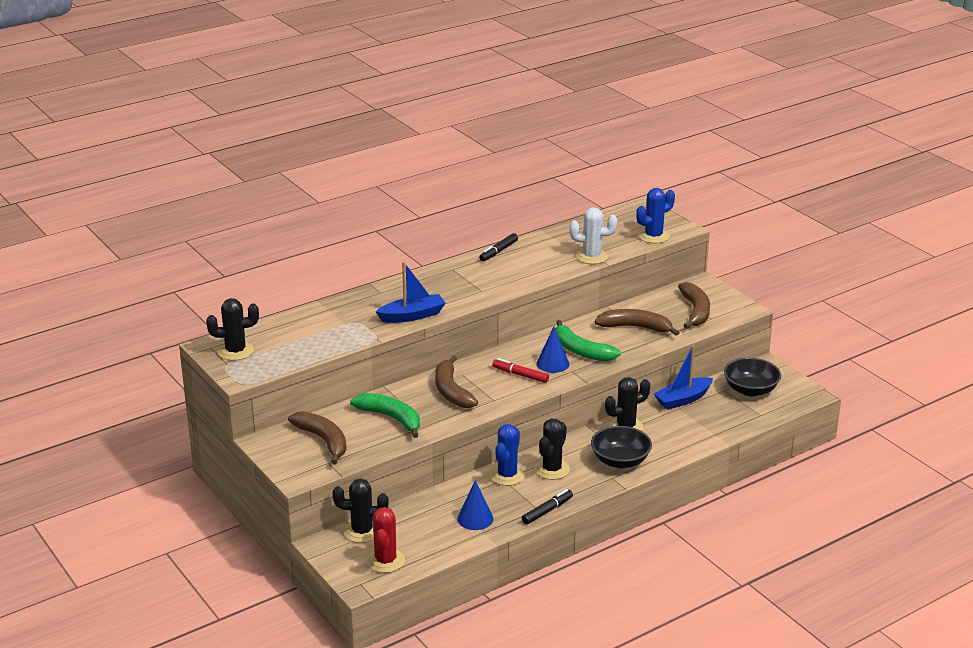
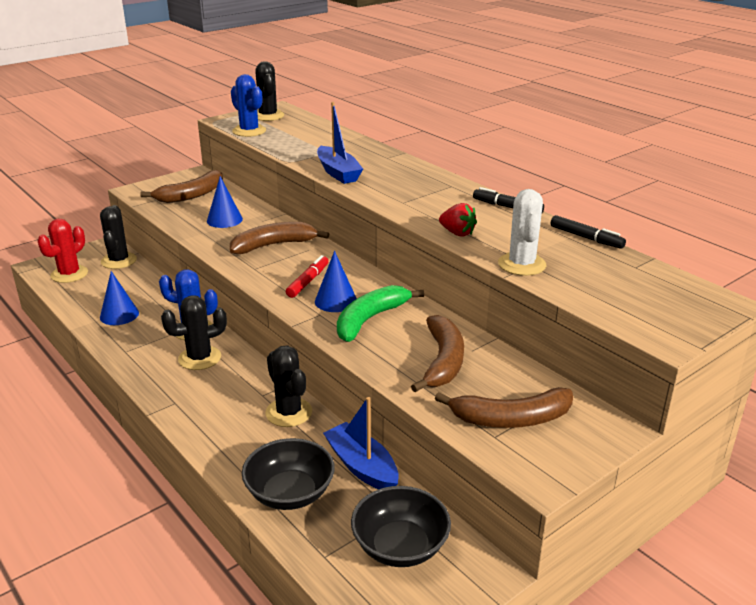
camera: 85 degrees right, 0 degrees up
green banana [350,393,420,438] -> blue cone [207,176,243,228]
red cactus [367,507,405,573] -> red cactus turned 60 degrees counterclockwise [37,219,88,283]
black marker [522,489,573,524] -> black marker moved to [551,215,626,249]
black cactus [534,419,570,480] -> black cactus turned 45 degrees counterclockwise [161,295,227,370]
black bowl [591,426,652,468] -> black bowl moved to [242,438,335,510]
blue cactus [636,188,675,243] -> blue cactus moved to [231,74,266,137]
none -> red strawberry [439,203,477,237]

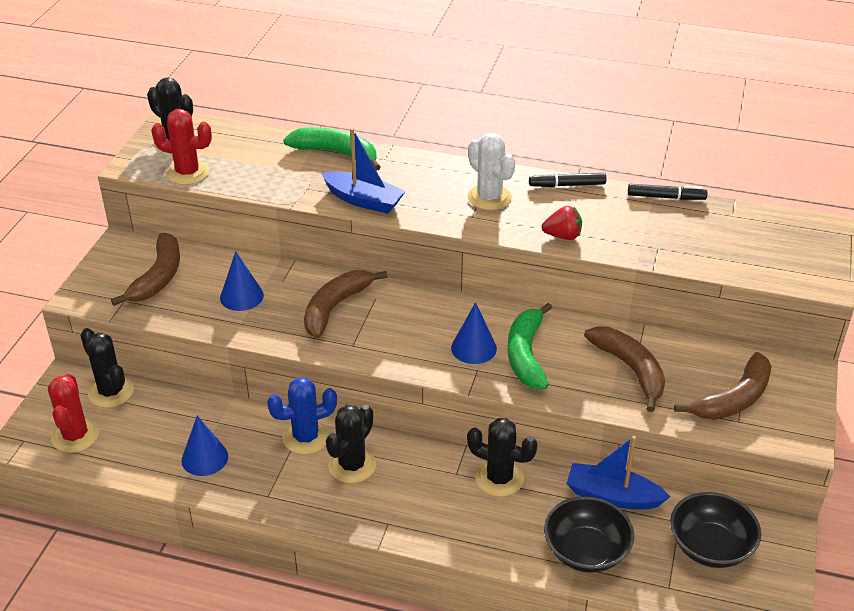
camera: 35 degrees left, 10 degrees up
blue cactus [231,74,266,137] -> red cactus [151,109,212,185]
red marker [286,255,329,298] -> none
white cactus [498,189,546,276] -> white cactus moved to [468,133,515,210]
none -> green banana [283,127,381,171]

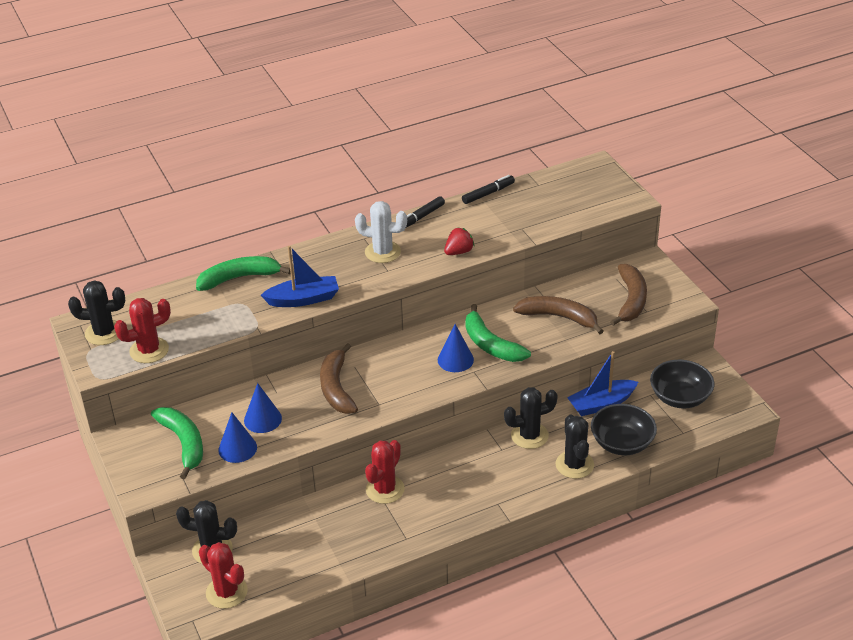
camera: 40 degrees left, 0 degrees up
brown banana [111,233,180,306] -> green banana [151,407,203,479]
blue cone [181,415,228,476] -> blue cone moved to [218,412,257,463]
blue cactus [267,377,337,455] -> red cactus [365,440,405,504]
black cactus [326,405,376,483] -> black cactus moved to [556,415,594,479]

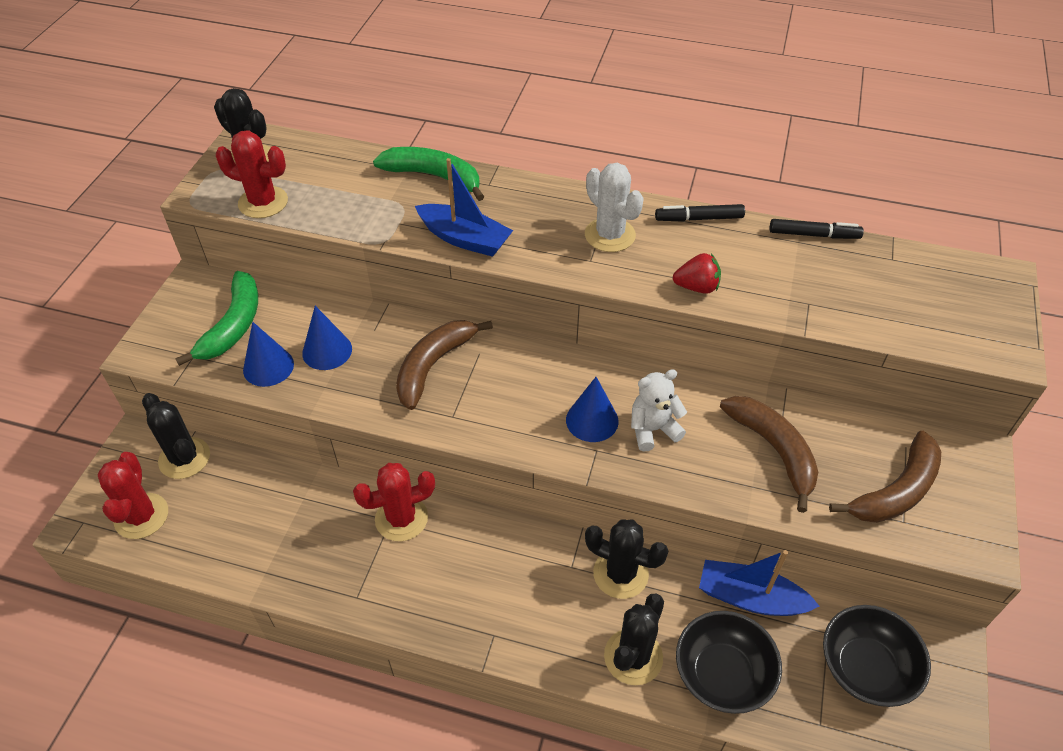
camera: 40 degrees right, 10 degrees up
green banana [465,304,531,362] -> white teddy bear [631,369,687,451]

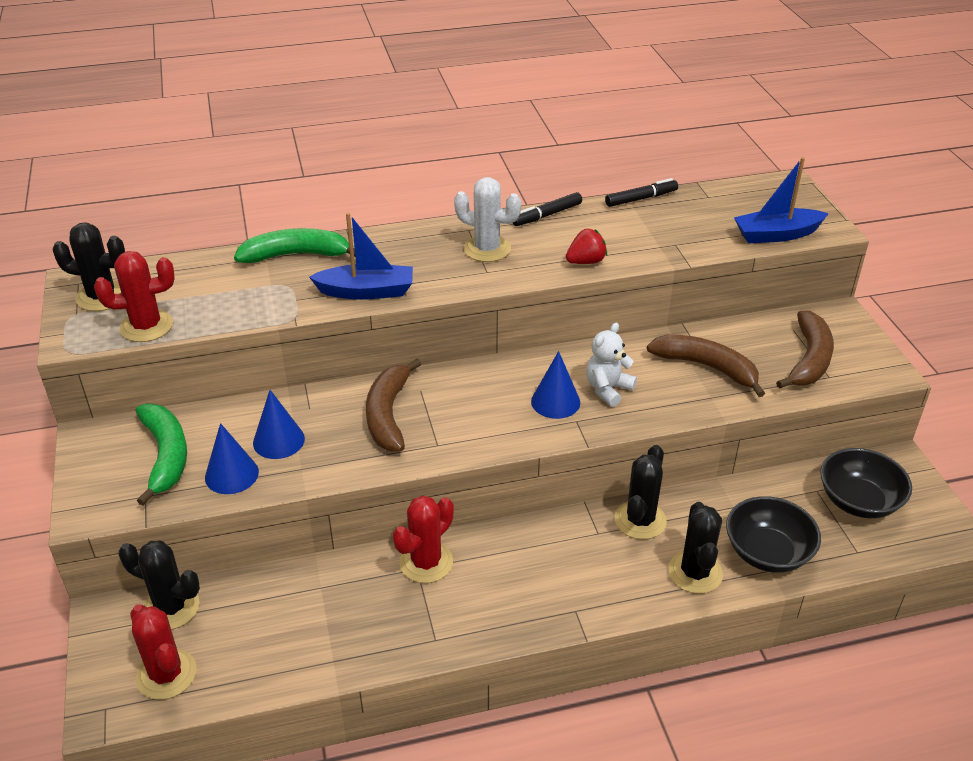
camera: 30 degrees left, 10 degrees down
black cactus [585,519,668,599] -> black cactus turned 60 degrees counterclockwise [614,445,667,539]
blue boat [699,550,820,616] -> blue boat moved to [734,157,829,244]

